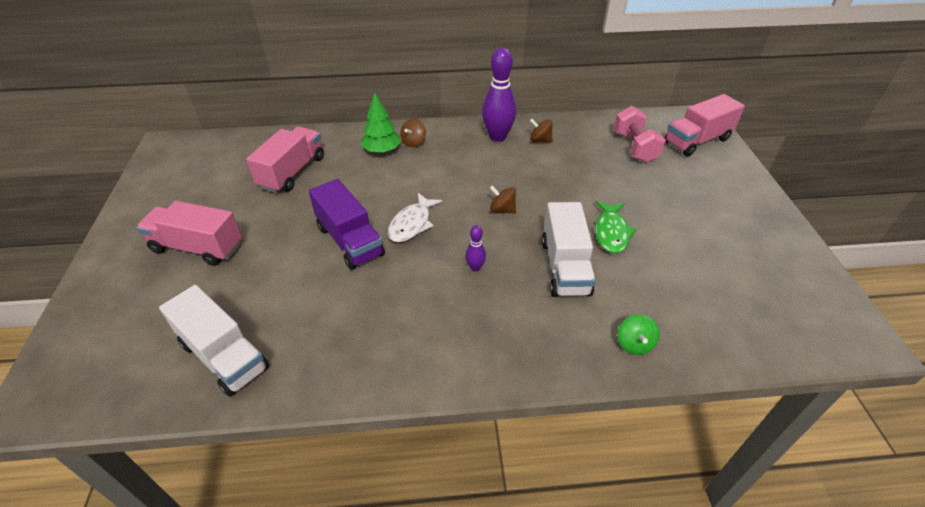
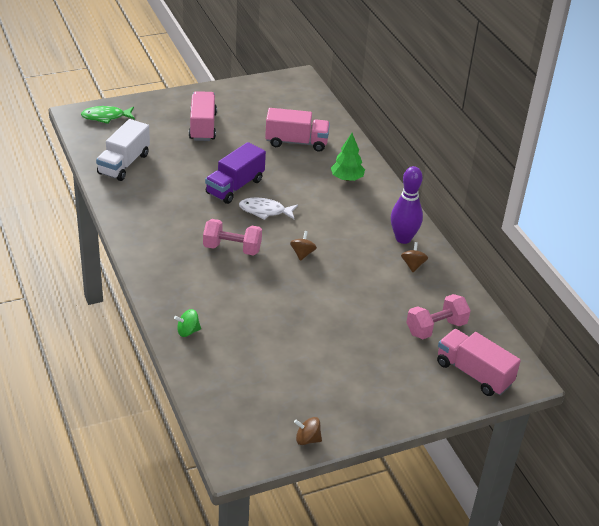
camera: 70 degrees right, 5 degrees down
brown spinning top [401,119,426,147] -> brown spinning top moved to [294,417,322,445]
purple bowling pin [465,225,486,272] -> pink dumbbell [203,219,262,256]
white truck [542,202,596,297] -> none
green fish [595,201,637,253] -> green fish moved to [81,106,135,124]

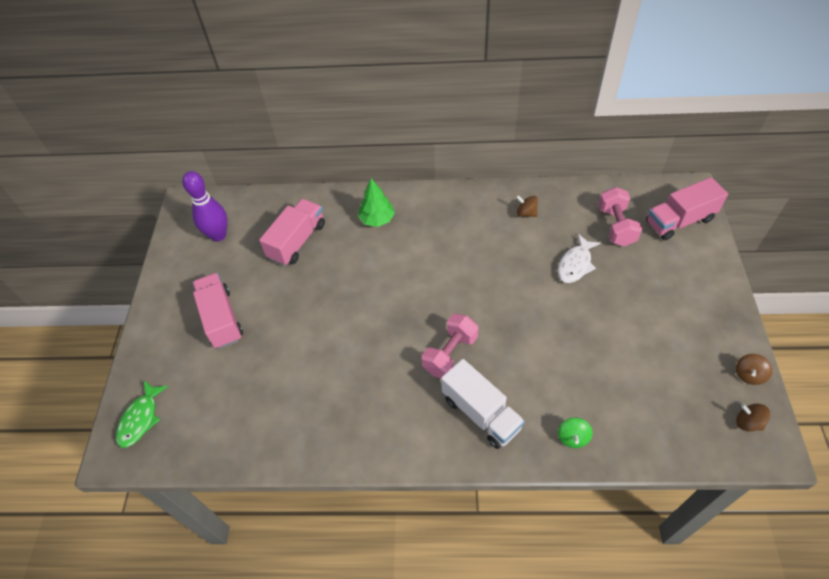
camera: 60 degrees left, 15 degrees up
white truck [96,119,150,181] -> white truck moved to [441,359,525,449]
pink truck [189,91,217,141] -> pink truck turned 45 degrees clockwise [192,273,243,349]
purple truck [205,142,266,204] -> none
white fish [239,198,298,220] -> white fish moved to [558,234,601,283]
brown spinning top [290,231,317,261] -> brown spinning top moved to [736,404,770,431]
purple bowling pin [391,166,423,244] -> purple bowling pin moved to [182,171,228,241]

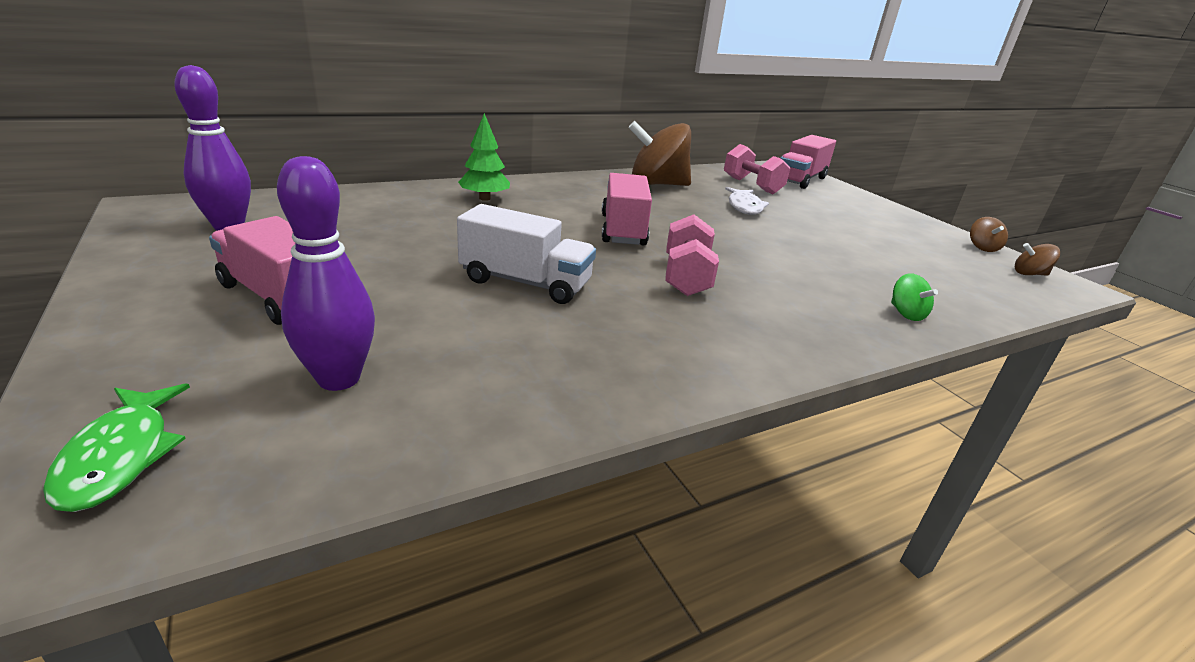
camera: 35 degrees left, 25 degrees down
pink truck [259,199,325,266] -> pink truck moved to [602,173,652,245]
white truck [441,359,525,449] -> white truck moved to [457,204,596,304]
brown spinning top [516,195,538,217] -> brown spinning top [628,121,691,186], size x2.35
none -> purple bowling pin [277,156,375,391]

